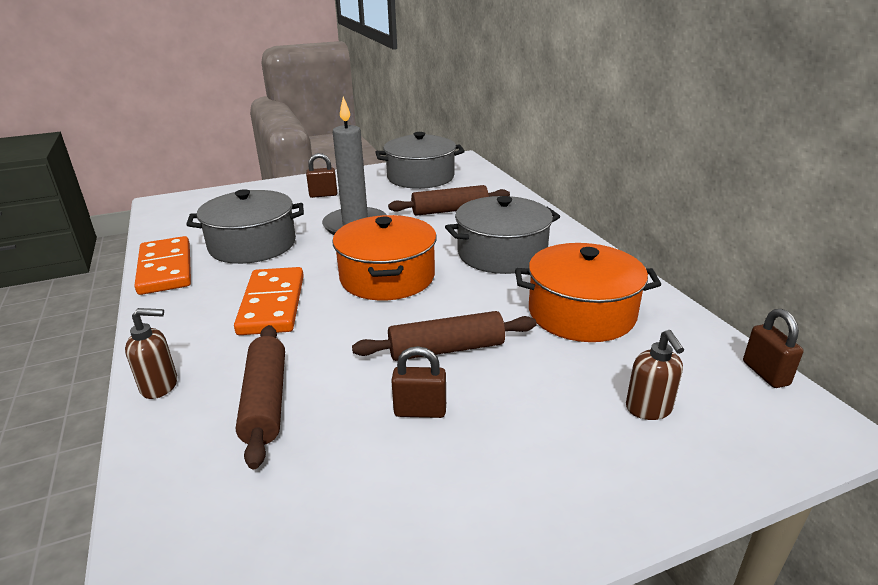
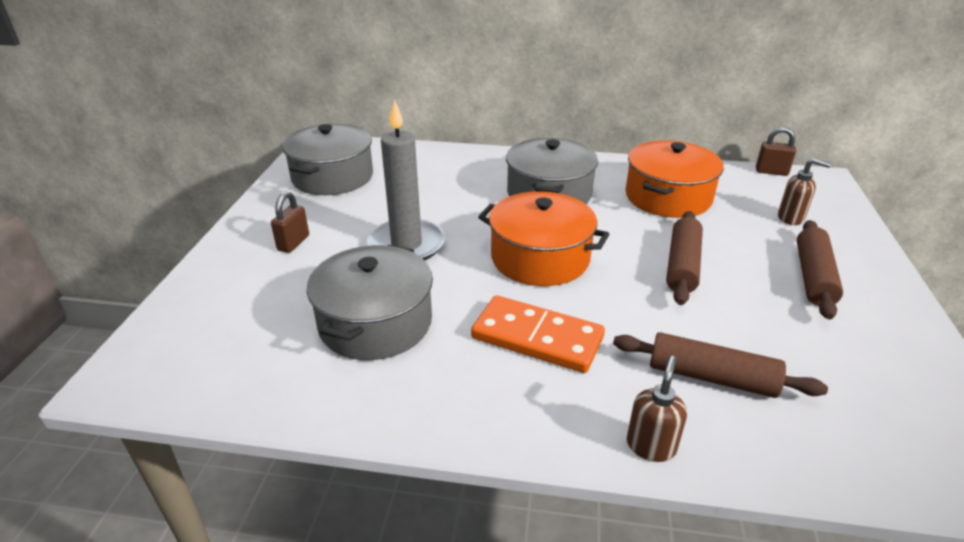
camera: 60 degrees left, 5 degrees up
orange domino [134,236,191,295] -> none
brown rolling pin [388,185,510,216] -> brown rolling pin moved to [797,220,843,319]
brown padlock [391,346,446,418] -> none

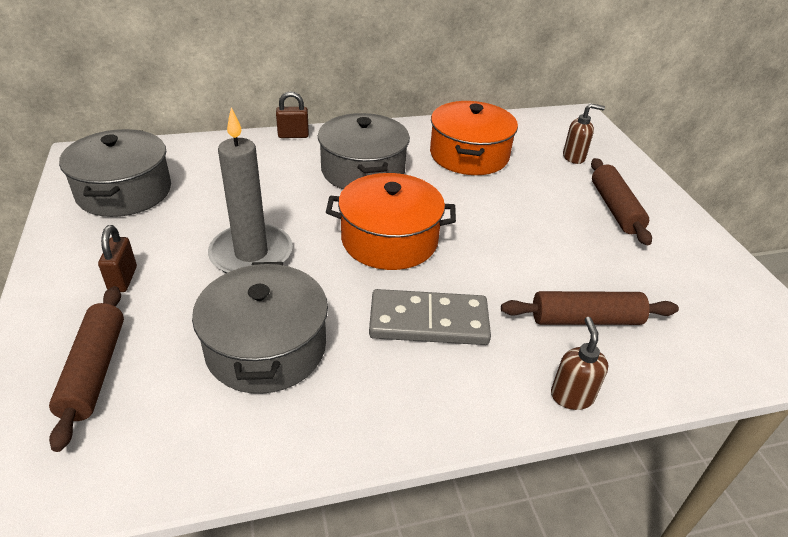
camera: 25 degrees left, 5 degrees up
orange domino [471,295,605,373] -> grey domino [369,289,491,345]
brown rolling pin [666,211,703,305] -> brown rolling pin moved to [49,286,124,452]
brown padlock [756,127,796,176] -> brown padlock moved to [276,91,309,138]

